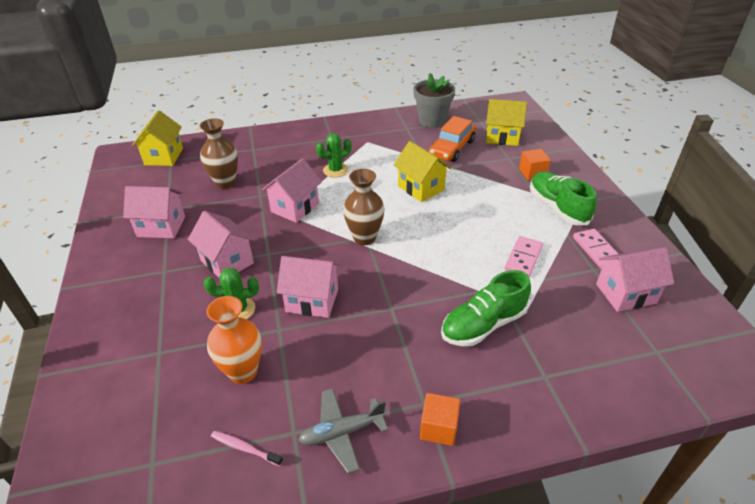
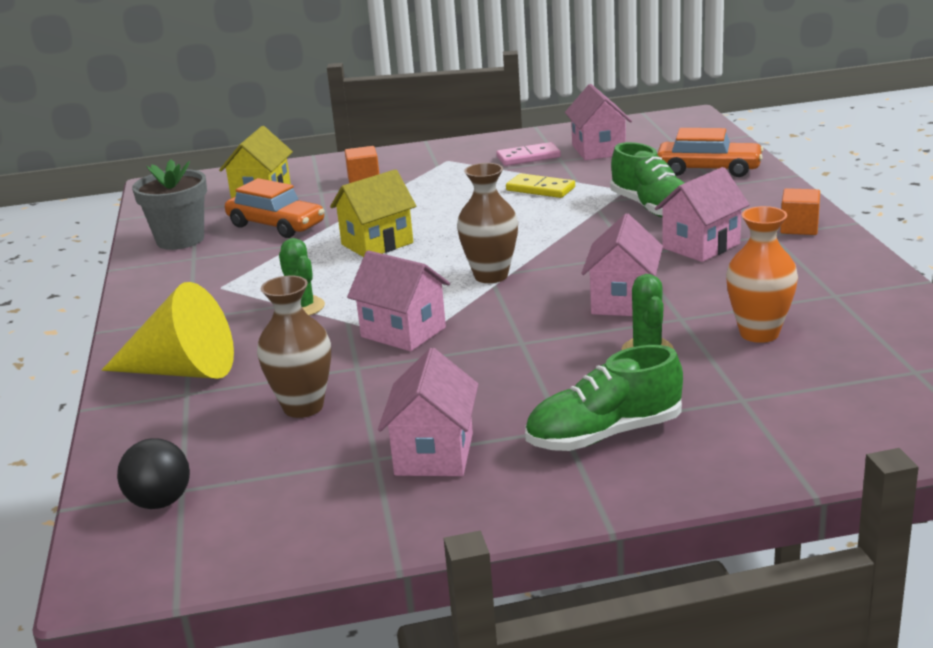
camera: 85 degrees left, 15 degrees down
yellow house [132,110,183,166] -> black ball [117,438,190,509]
pink house [188,211,255,278] -> pink house moved to [655,167,750,262]
pink toothbrush [211,431,283,466] -> none
grey plane [298,388,388,474] -> none
pink domino [505,236,543,277] -> yellow domino [506,173,575,198]
green shoe [530,171,597,225] -> green shoe moved to [525,345,683,451]
none -> yellow cone [102,282,234,379]
none -> orange car [657,128,764,177]

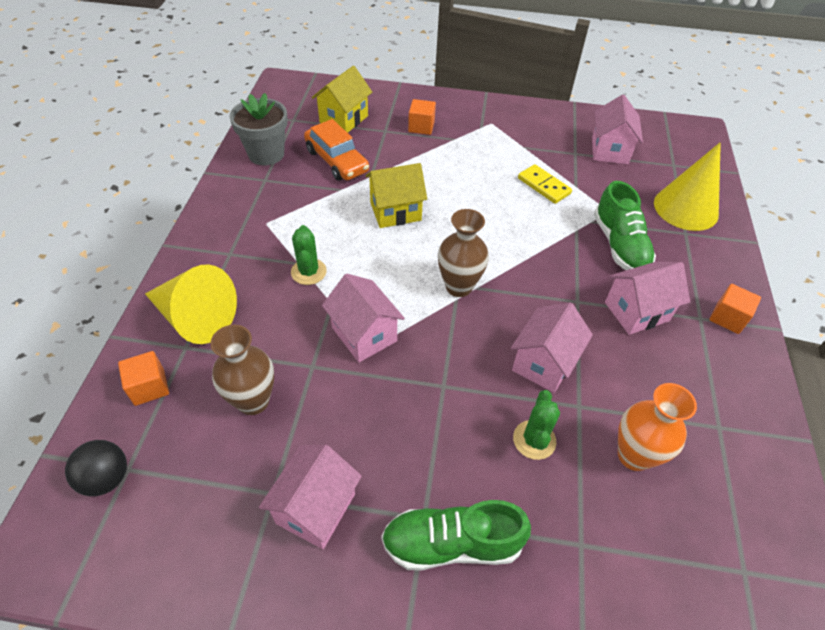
camera: 15 degrees right, 25 degrees up
pink domino [496,142,561,166] -> none
orange car [657,128,764,177] -> yellow cone [654,142,721,231]
none -> orange cube [118,351,169,406]

